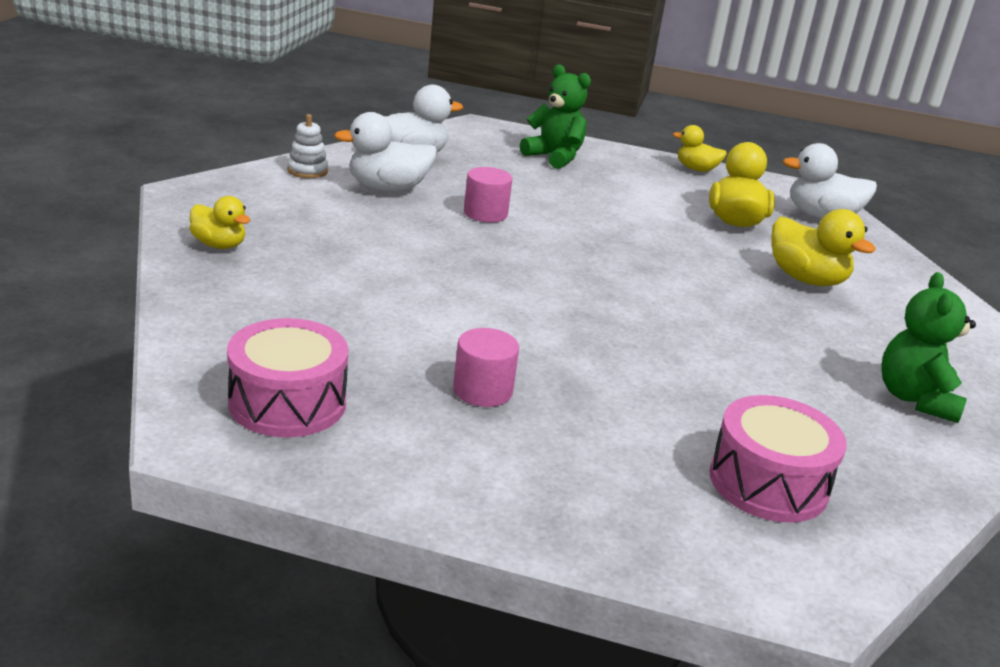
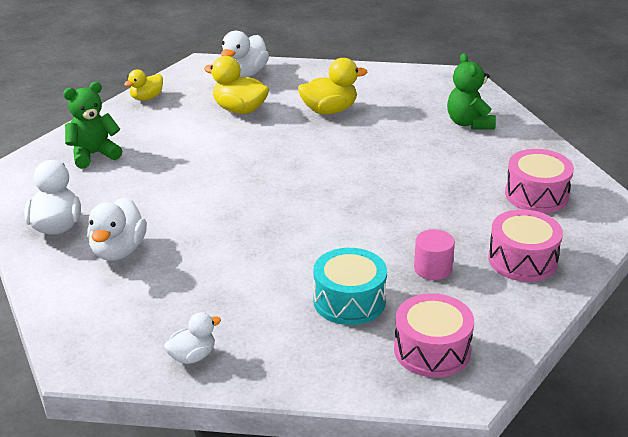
camera: 65 degrees left, 5 degrees up
yellow duck [189,196,251,249] -> white duck [164,312,221,364]
white stacking toy [287,114,328,178] -> none
pink cylinder [464,167,512,222] -> none
green teddy bear [881,272,976,423] -> green teddy bear turned 45 degrees clockwise [447,53,496,130]
none -> turquoise drum [313,248,387,325]
none -> pink drum [488,209,563,282]

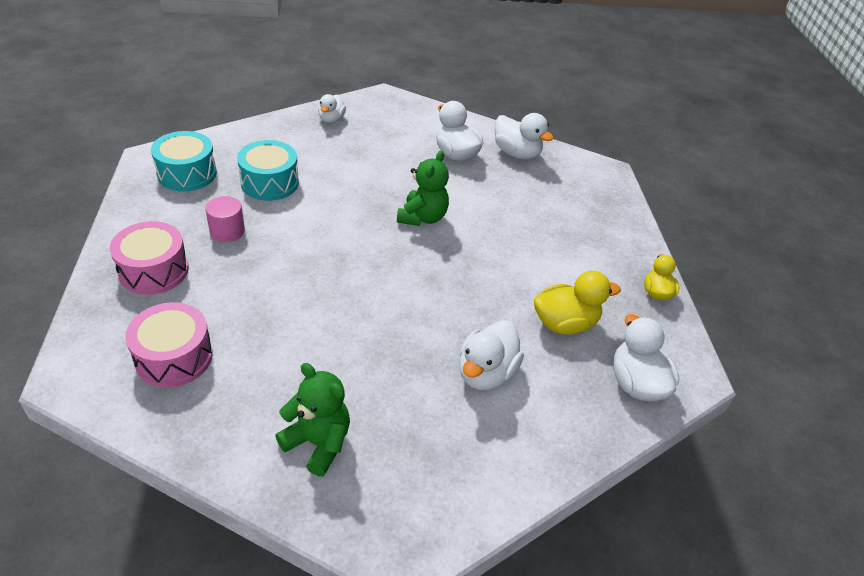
camera: 135 degrees right, 10 degrees up
green teddy bear [63,82,122,169] -> green teddy bear moved to [397,151,449,226]
yellow duck [298,58,367,114] -> white duck [459,320,524,390]
pink drum [394,293,474,377] -> turquoise drum [151,131,217,192]

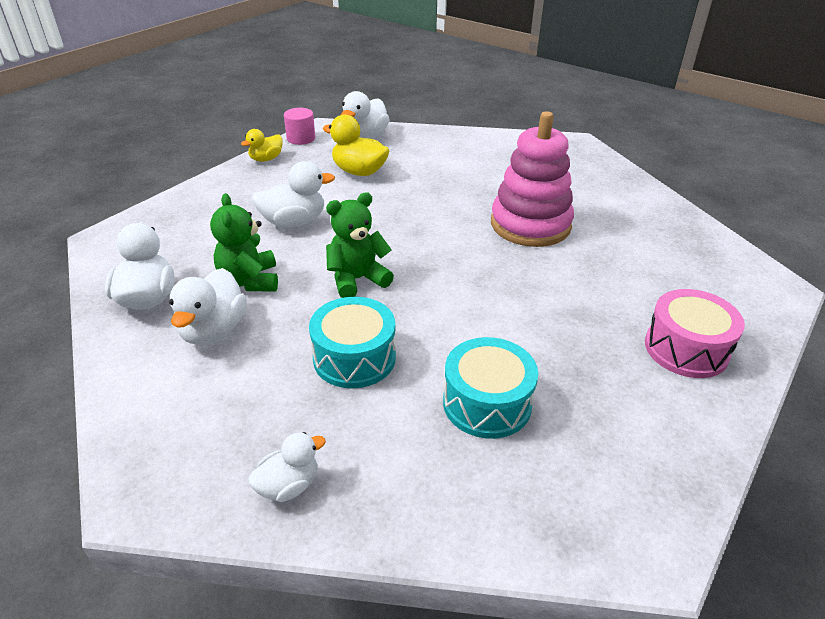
camera: 135 degrees left, 5 degrees down
pink drum [125,302,213,388] -> none
turquoise drum [151,131,217,192] -> turquoise drum moved to [309,297,396,389]
pink cylinder [205,196,245,242] -> pink cylinder moved to [284,108,315,145]
green teddy bear [275,363,350,476] -> green teddy bear moved to [210,193,278,292]
white duck [459,320,524,390] -> white duck moved to [251,161,335,227]
none -> pink stacking toy [491,111,574,247]

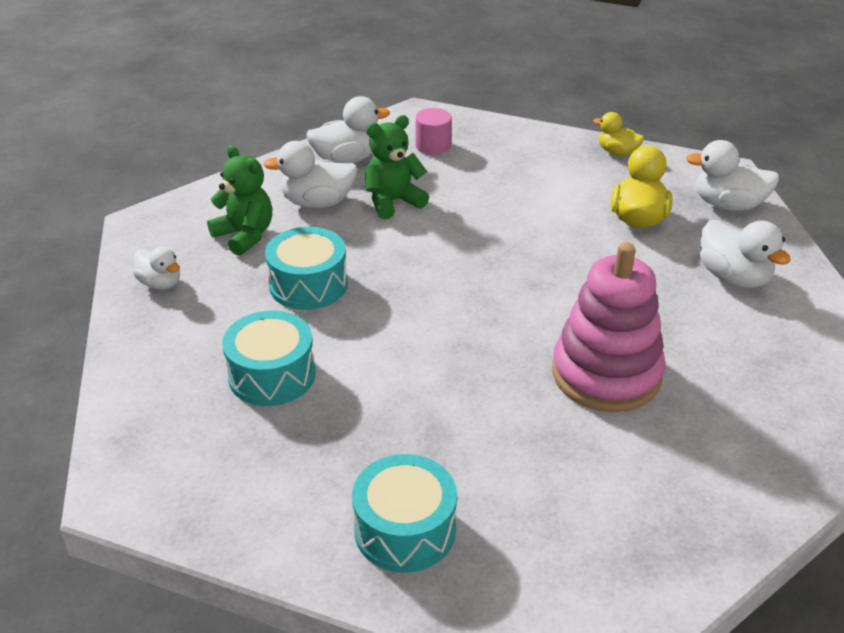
camera: 75 degrees right, 0 degrees up
white duck [251,161,335,227] -> white duck moved to [700,220,791,288]
pink cylinder [284,108,315,145] -> pink cylinder moved to [415,108,452,155]
green teddy bear [326,192,394,298] -> green teddy bear moved to [207,145,272,256]
pink drum [645,289,745,378] -> turquoise drum [352,454,457,573]

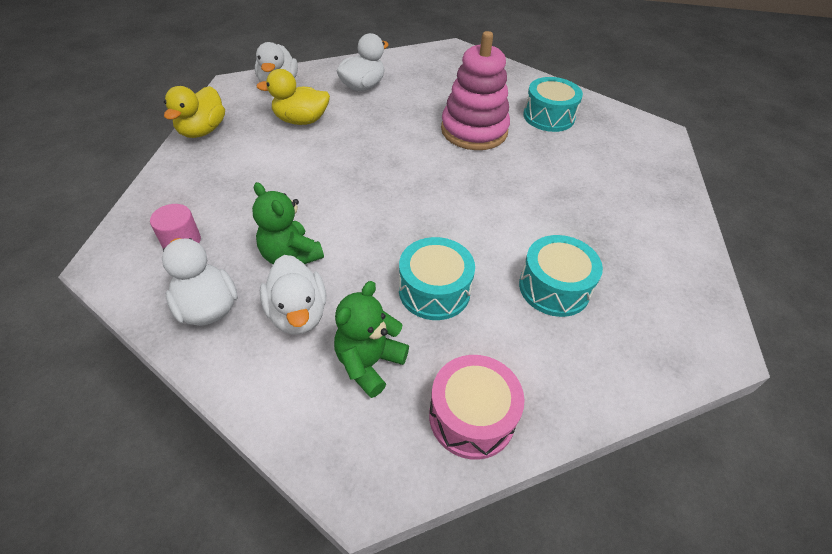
camera: 105 degrees left, 10 degrees up
white duck [133,247,180,290] -> pink drum [429,355,524,460]
turquoise drum [352,454,457,573] -> turquoise drum moved to [523,77,583,132]
yellow duck [593,112,644,156] -> yellow duck [164,86,225,138], size x1.58

